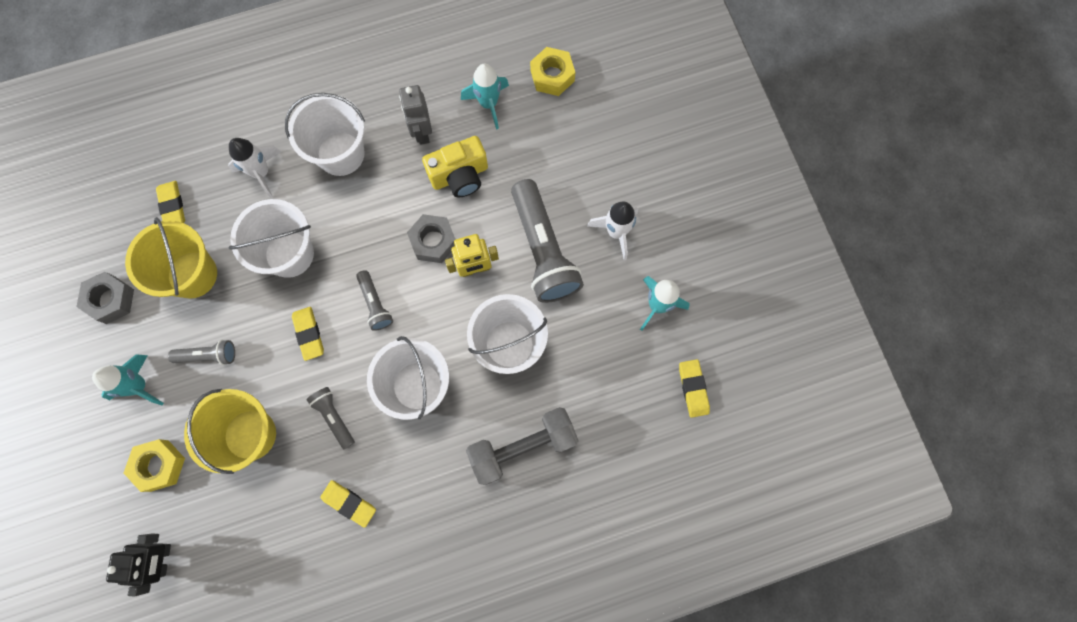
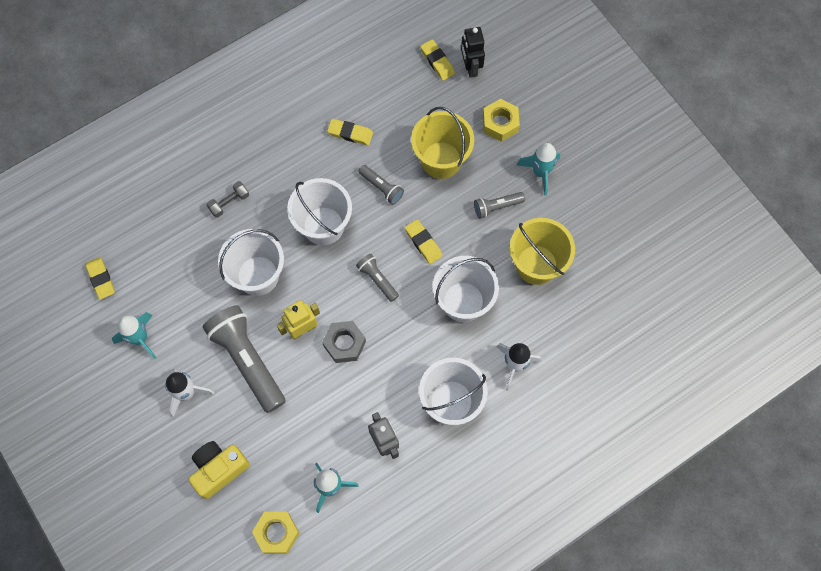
camera: 165 degrees right, 5 degrees down
grey nut [76,272,134,324] -> none
yellow eraser [156,181,185,223] -> yellow eraser moved to [420,39,455,81]
yellow camera [422,136,488,198] -> yellow camera moved to [188,441,250,499]
grey dumbbell [466,407,579,485] -> grey dumbbell [206,181,249,218], size x0.50

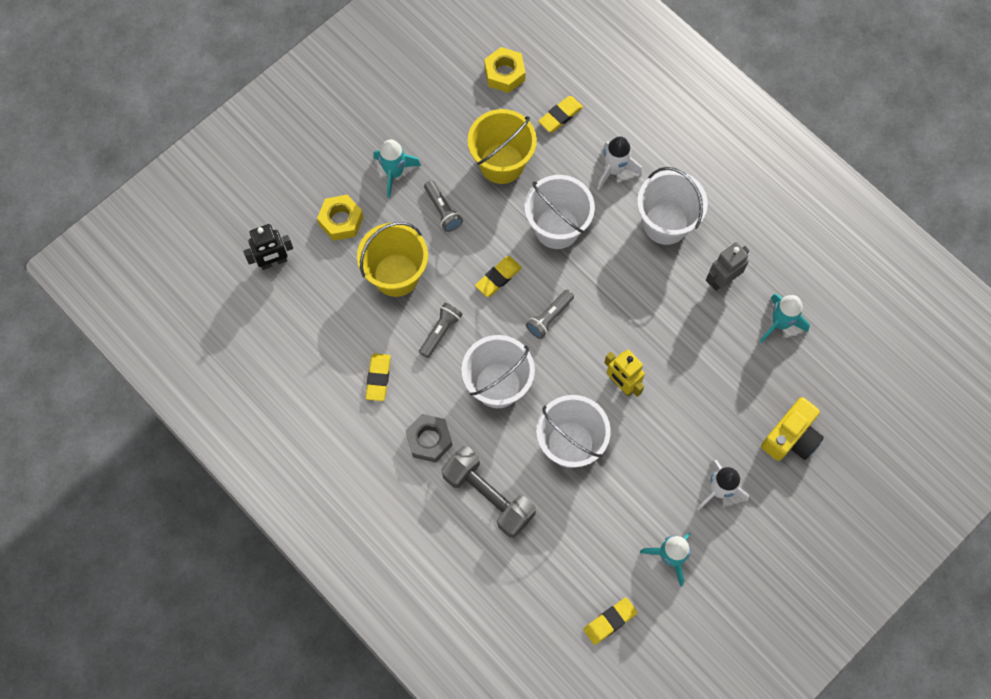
camera: 100 degrees left, 0 degrees up
yellow camera [188,441,250,499] -> yellow camera turned 90 degrees counterclockwise [761,397,824,461]
grey flashlight [203,305,286,413] -> none
grey dumbbell [206,181,249,218] -> grey dumbbell [441,446,536,538], size x2.00
yellow nut [252,512,300,554] -> yellow nut moved to [484,47,526,93]
grey nut [322,321,366,363] -> grey nut moved to [405,414,452,463]
yellow eraser [420,39,455,81] -> yellow eraser moved to [538,96,583,132]

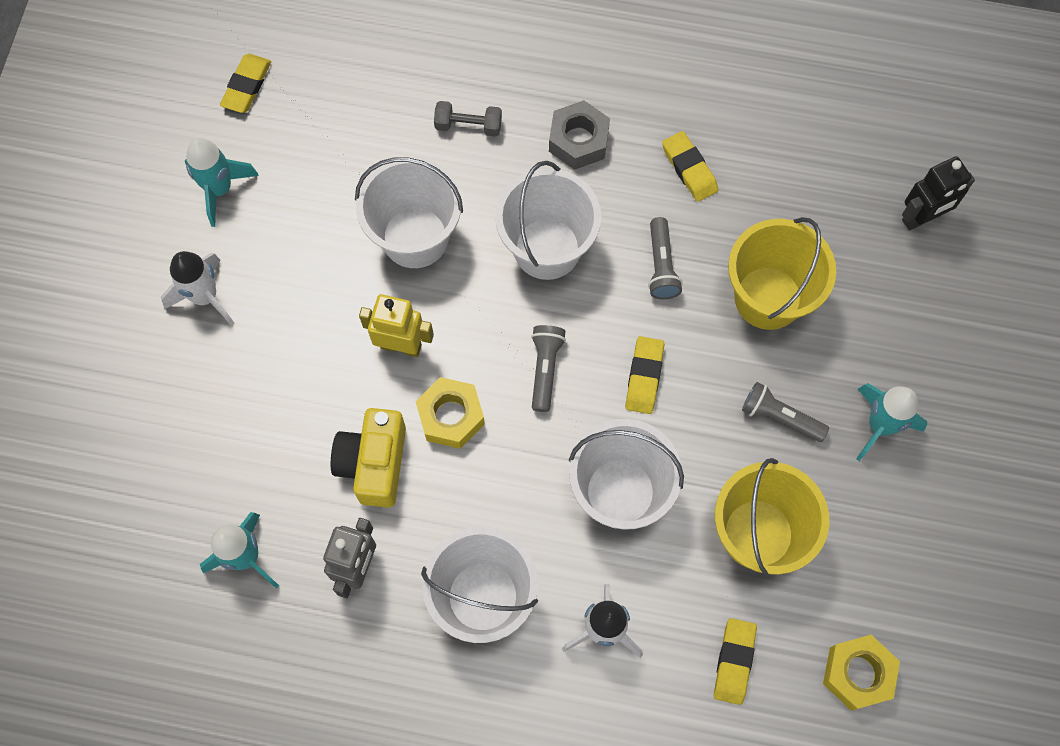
camera: 145 degrees right, 0 degrees up
black robot [243,224,293,270] -> black robot turned 150 degrees counterclockwise [902,156,975,231]
yellow nut [317,195,363,241] -> yellow nut moved to [415,377,485,449]
grey dumbbell [441,446,536,538] -> grey dumbbell [434,101,502,137], size x0.50
yellow camera [761,397,824,461] -> yellow camera moved to [331,408,406,508]

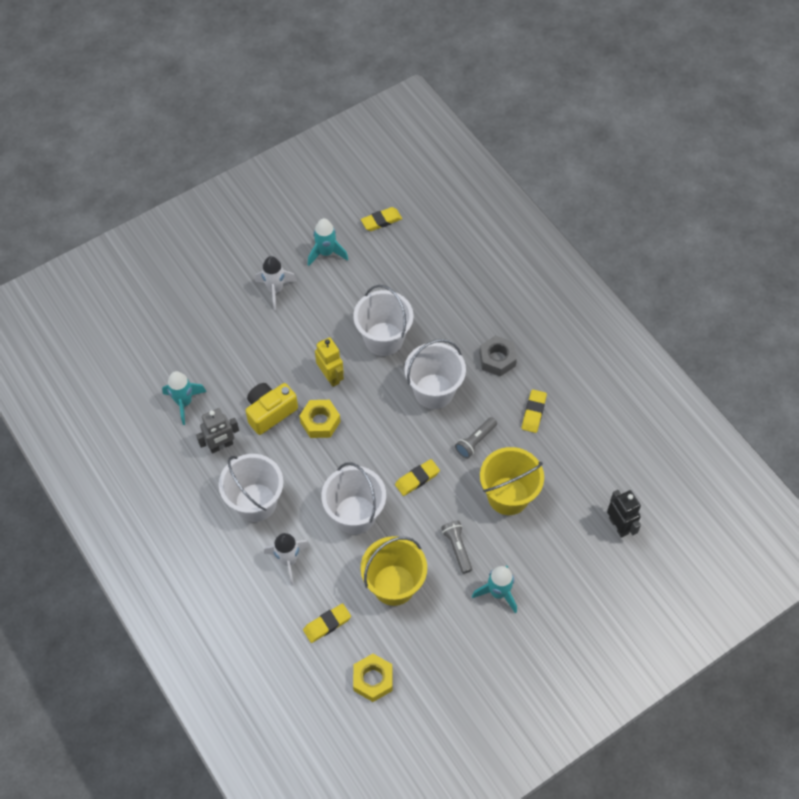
camera: 45 degrees right, 10 degrees down
grey dumbbell [434,101,502,137] -> none
grey flashlight [531,325,566,412] -> none
black robot [902,156,975,231] -> black robot turned 135 degrees counterclockwise [607,490,641,538]

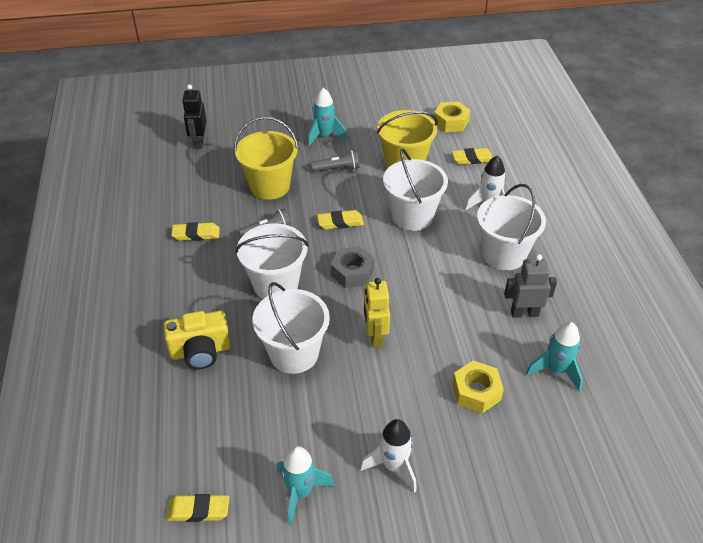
camera: 155 degrees left, 15 degrees down
yellow camera [246,383,298,435] -> yellow camera moved to [163,311,231,370]
yellow nut [299,400,341,438] -> yellow nut moved to [452,361,504,413]
grey flashlight [441,521,472,574] -> grey flashlight turned 105 degrees counterclockwise [311,150,360,172]
grey nut [479,335,517,376] -> grey nut moved to [331,246,374,288]
yellow eraser [522,389,547,433] -> yellow eraser turned 45 degrees clockwise [171,222,220,241]

